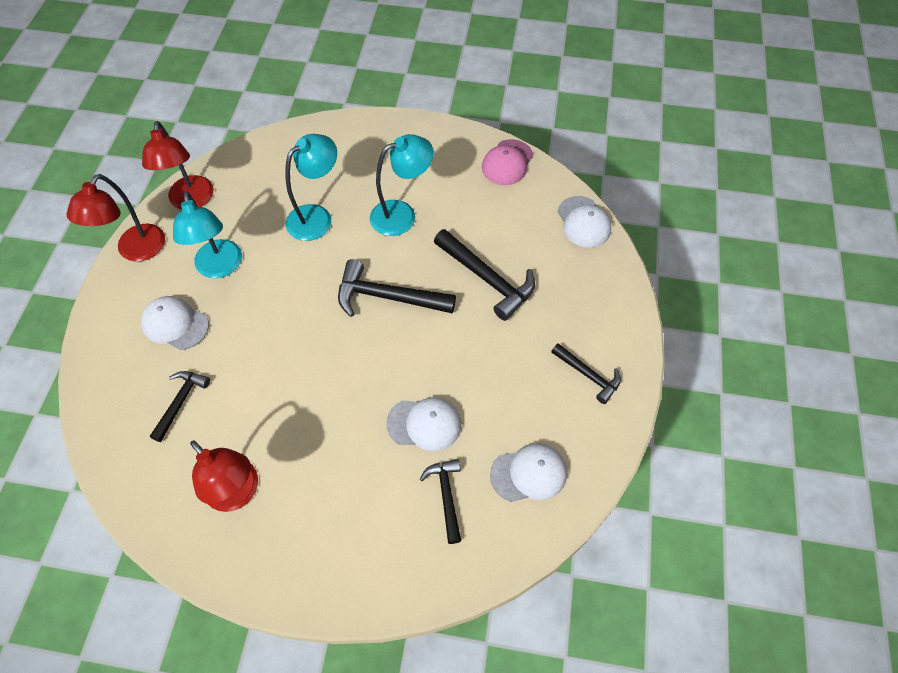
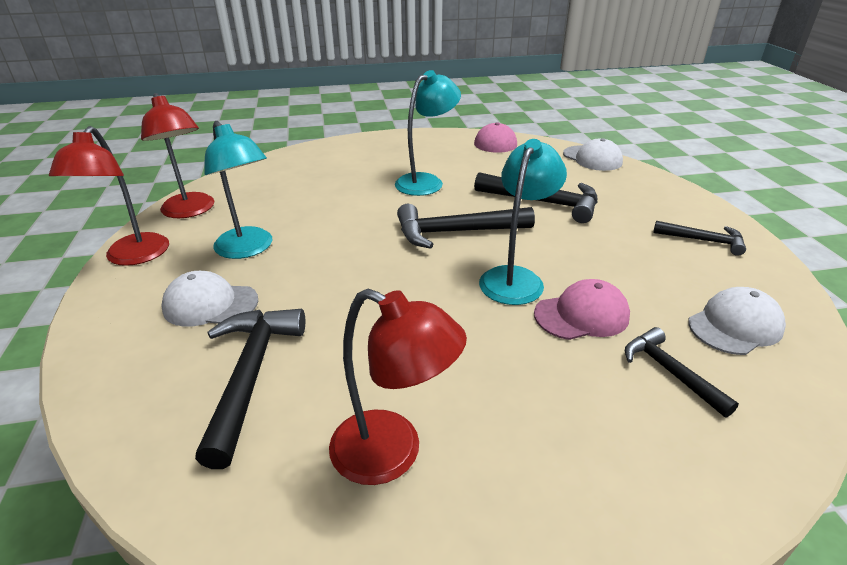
camera: 20 degrees left, 25 degrees down
black hammer [150,371,210,442] -> black hammer [195,309,305,469], size x1.66
turquoise lamp [285,134,337,241] -> turquoise lamp moved to [479,139,567,305]
white cap [387,397,462,451] -> pink cap [534,279,630,340]

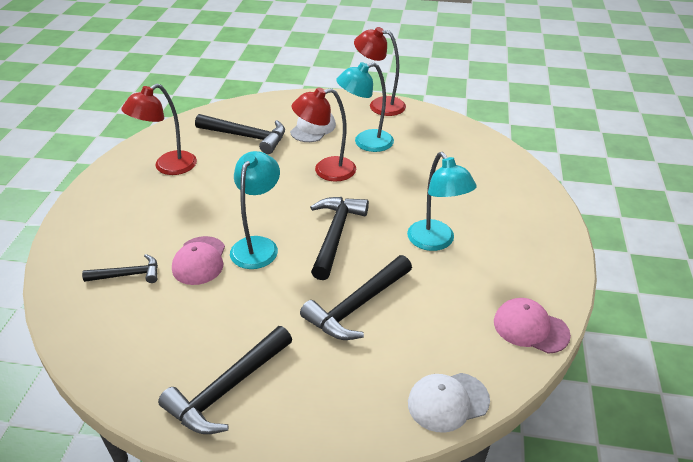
camera: 110 degrees right, 5 degrees up
red lamp [141,93,214,218] -> red lamp moved to [291,87,356,182]
turquoise lamp [479,139,567,305] -> turquoise lamp turned 120 degrees counterclockwise [230,151,280,269]
black hammer [653,221,746,256] -> black hammer [158,326,292,434], size x1.66
white cap [688,287,786,355] -> none

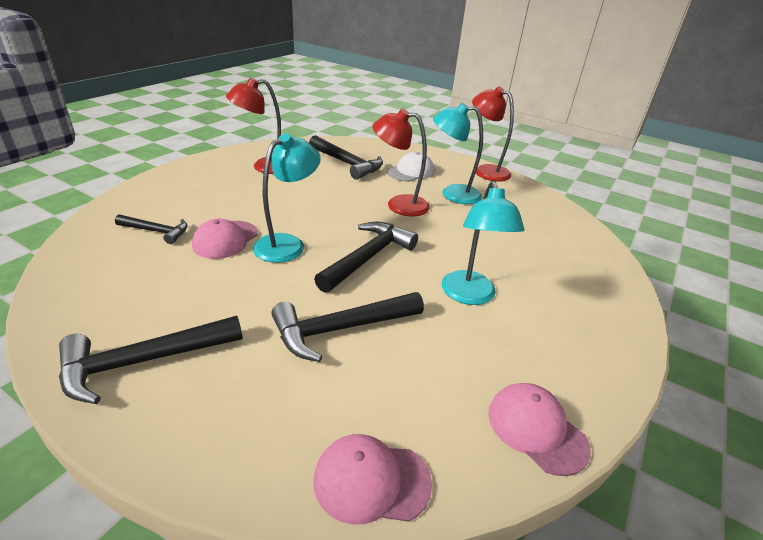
camera: 20 degrees right, 5 degrees down
white cap [408,373,490,433] -> pink cap [313,434,432,525]

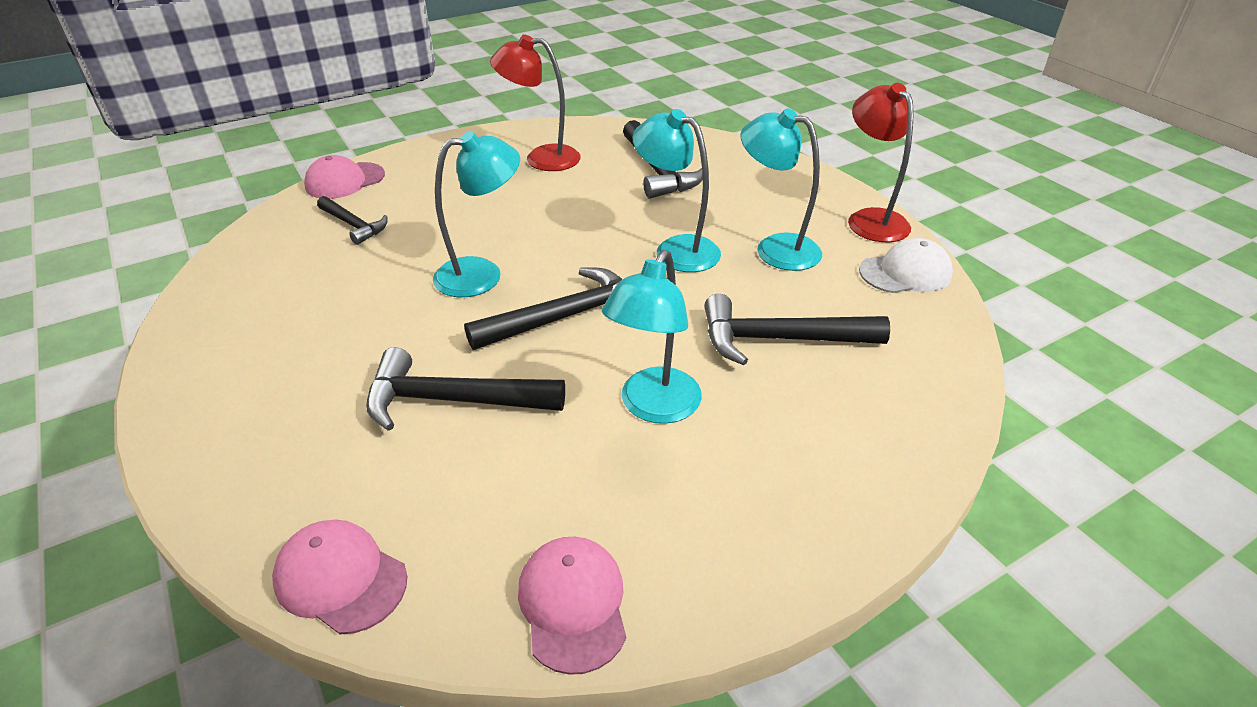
camera: 30 degrees right, 5 degrees up
black hammer [59,316,243,404] -> black hammer moved to [704,294,890,365]
pink cap [192,219,258,259] -> pink cap moved to [304,155,385,199]
red lamp [372,109,430,217] -> turquoise lamp [632,109,721,272]
white cap [387,152,434,182] -> white cap moved to [859,238,953,293]

